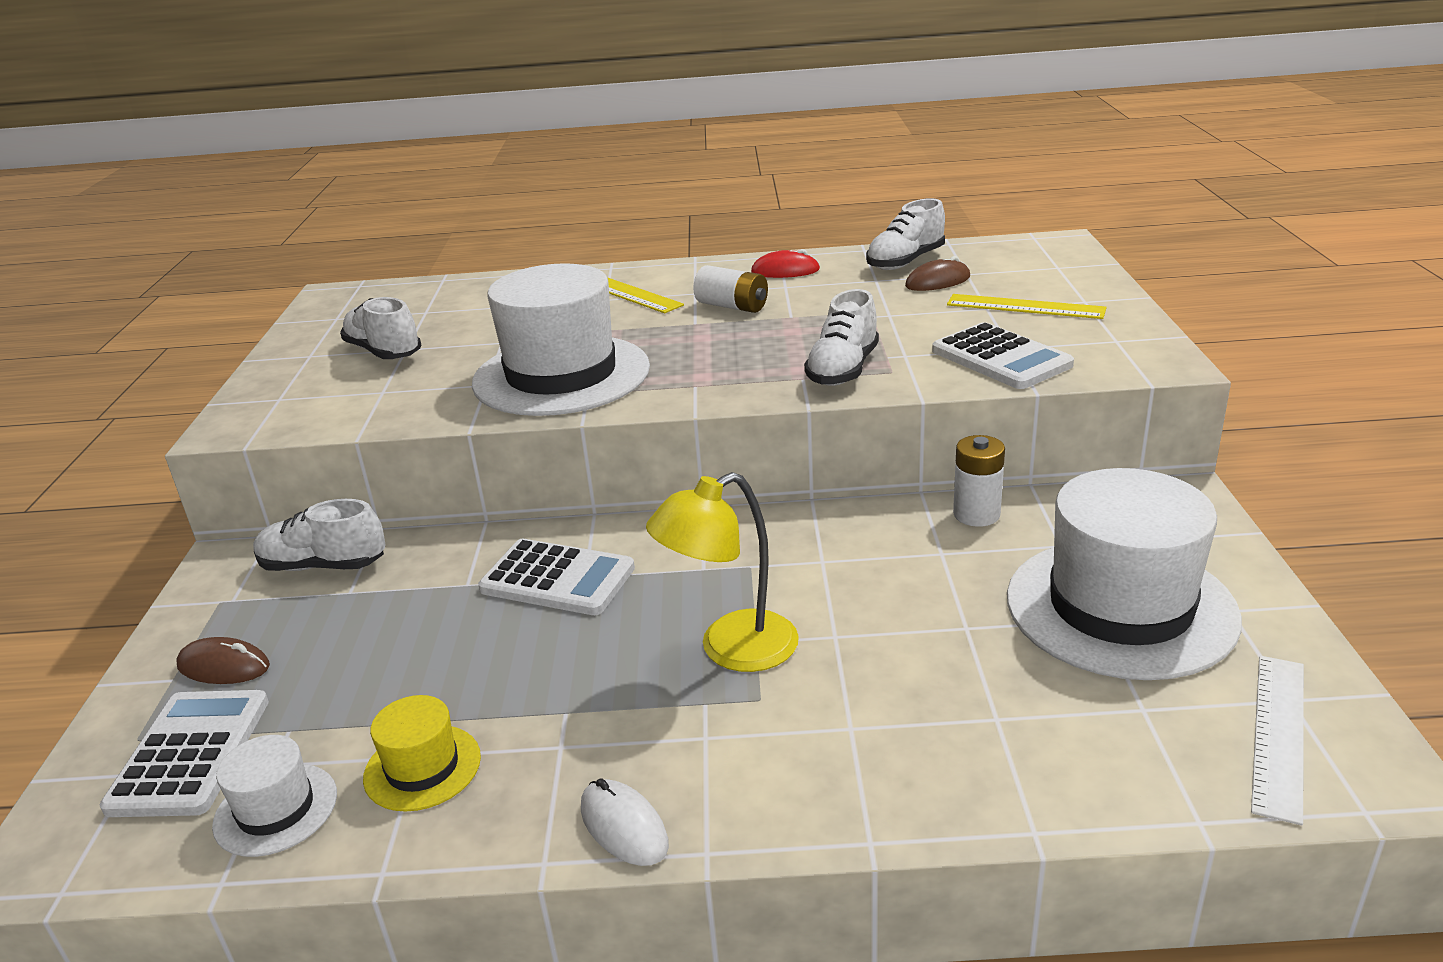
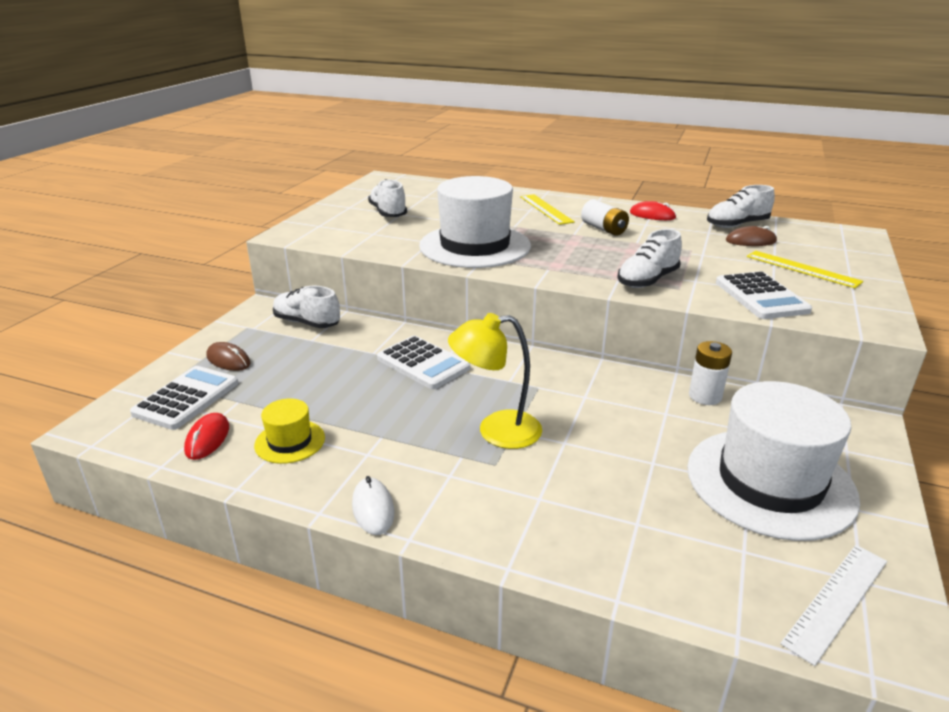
camera: 20 degrees right, 0 degrees up
white hat [212,735,337,857] -> red mouse [184,413,229,460]

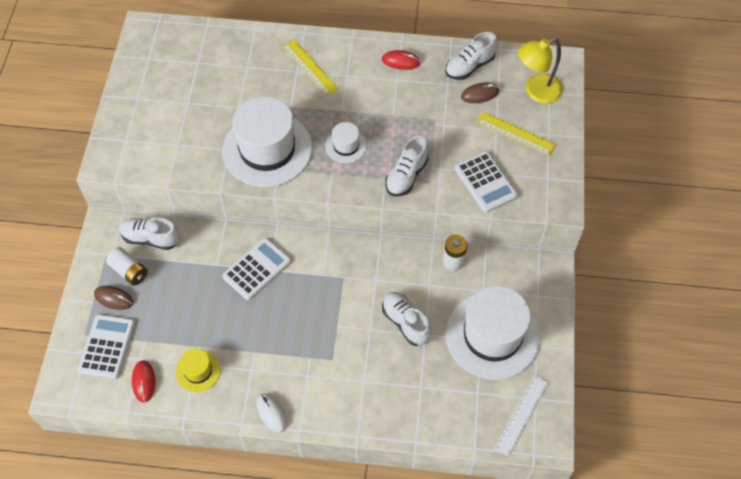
camera: 15 degrees left, 30 degrees up
white shoe [368,179,407,217] -> white shoe moved to [382,292,431,346]
white calculator [377,336,470,389] -> white calculator turned 75 degrees counterclockwise [222,238,291,300]
yellow lamp [448,313,542,449] -> yellow lamp moved to [518,38,563,104]
white battery [581,199,629,236] -> white battery moved to [106,247,148,286]
none -> white hat [325,122,367,163]

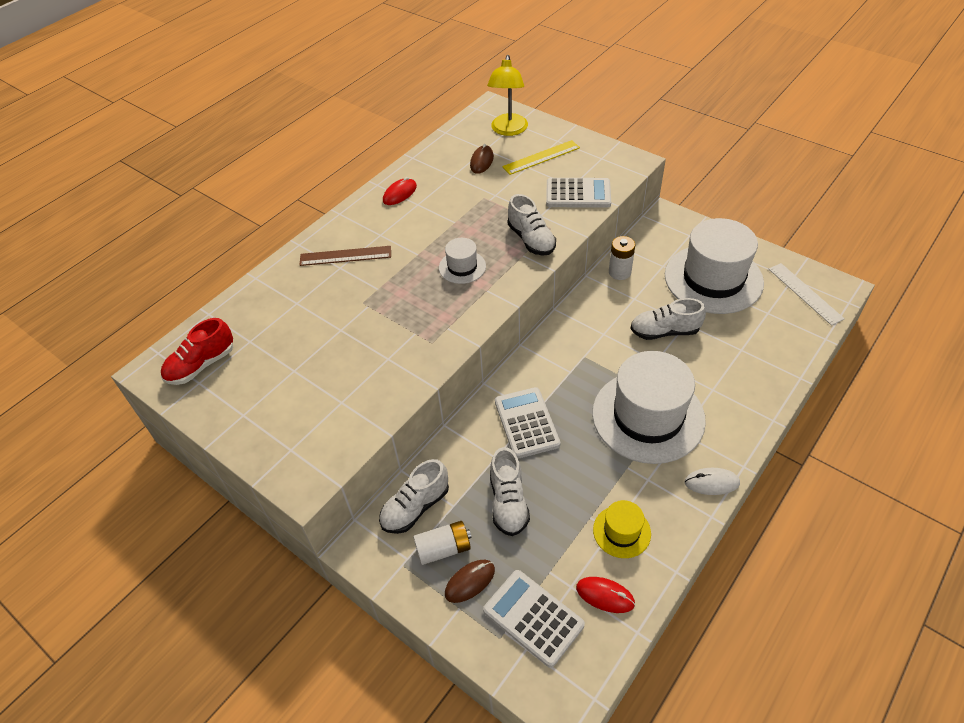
camera: 55 degrees left, 10 degrees down
white hat [222,96,312,187] -> white hat moved to [592,351,706,464]
yellow ruler [283,40,339,96] -> brown ruler [299,246,391,266]
white shoe [445,32,497,80] -> white shoe moved to [490,447,530,536]
none -> red shoe [161,318,233,385]

